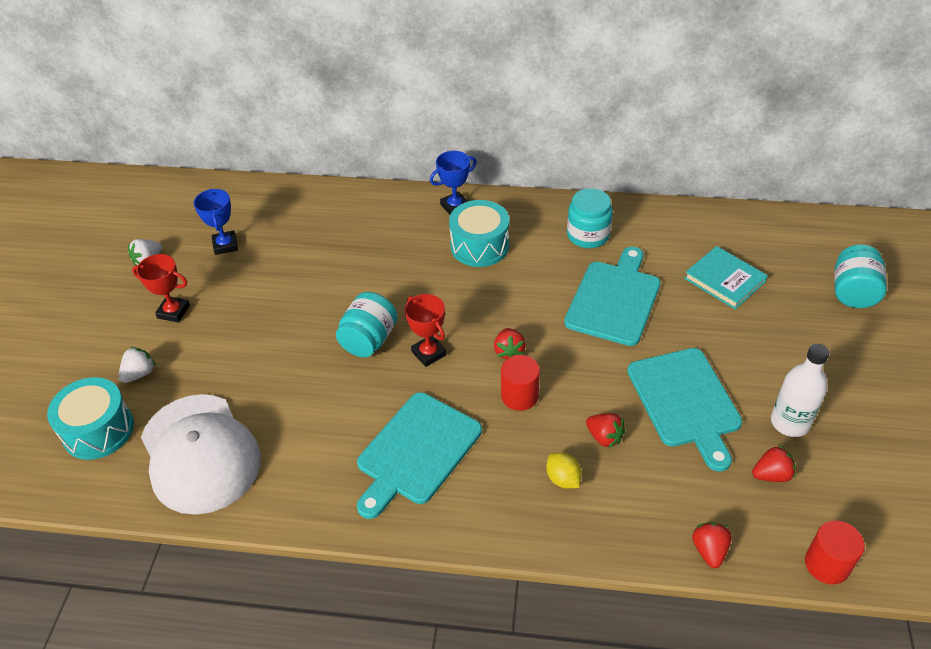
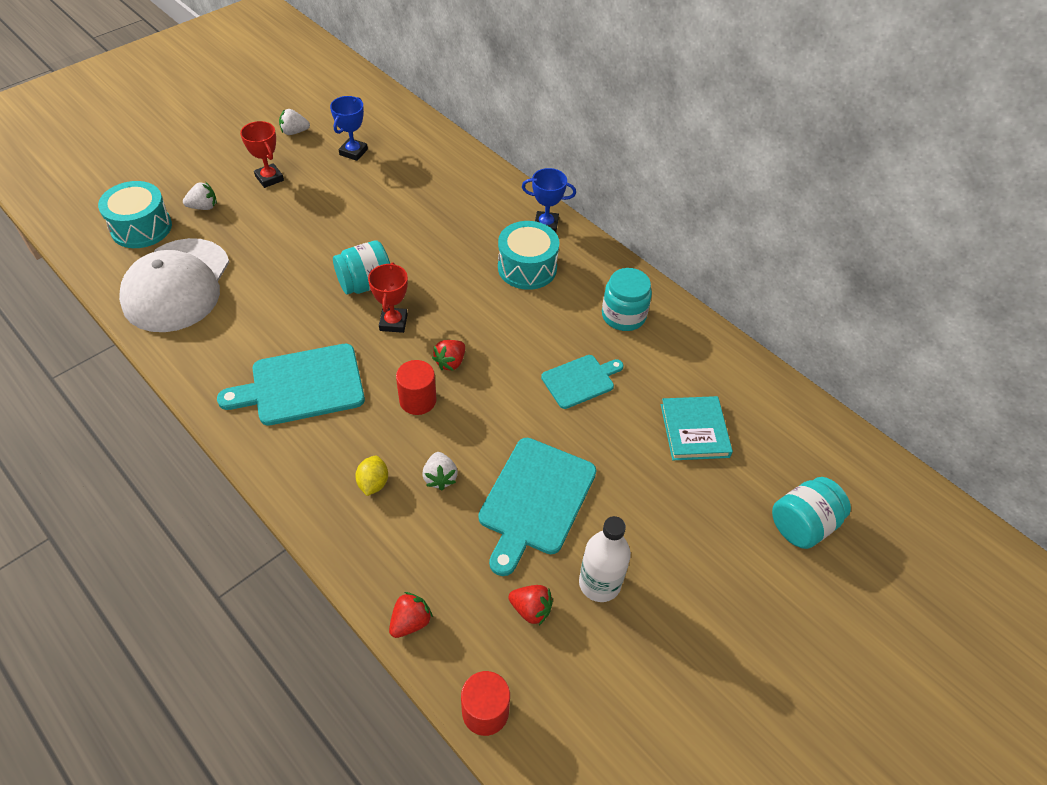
camera: 35 degrees right, 5 degrees up
turquoise cutting board [564,247,660,346] -> turquoise cutting board [541,355,623,409], size x0.61
red strawberry [586,413,626,448] -> white strawberry [422,452,458,490]

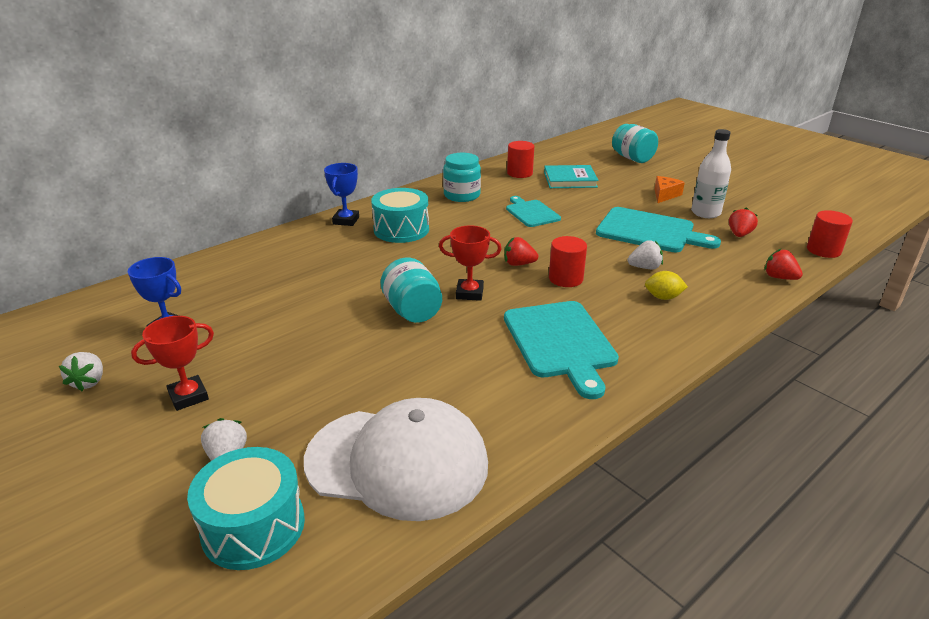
camera: 85 degrees left, 20 degrees down
red strawberry [432,340,465,371] -> red strawberry turned 150 degrees clockwise [504,237,538,266]
none -> red cylinder [507,141,534,178]
none -> orange cheese [655,176,685,203]

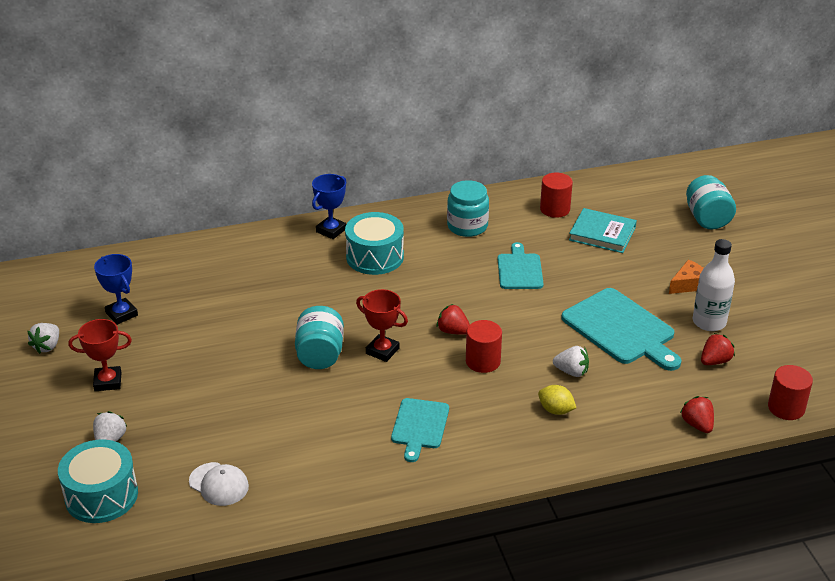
camera: 25 degrees right, 5 degrees up
white cap [304,398,488,521] -> white cap [189,462,249,506], size x0.44
turquoise cutting board [504,301,619,399] -> turquoise cutting board [391,398,449,462], size x0.61

